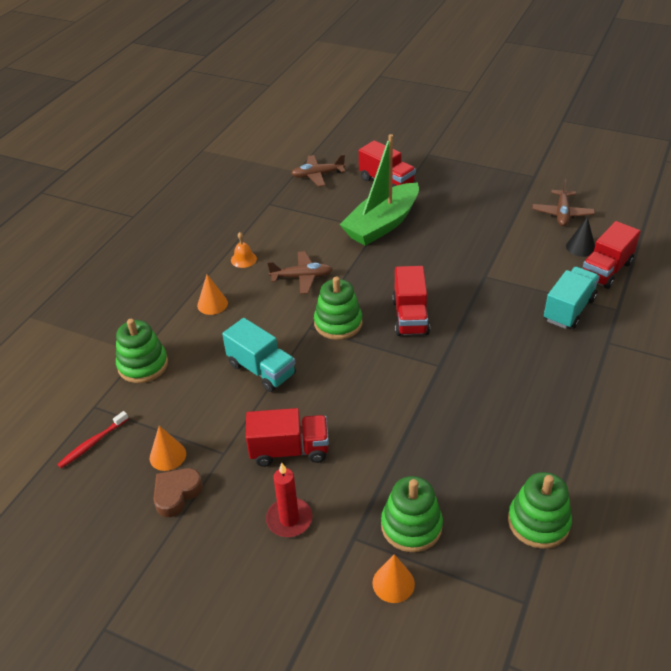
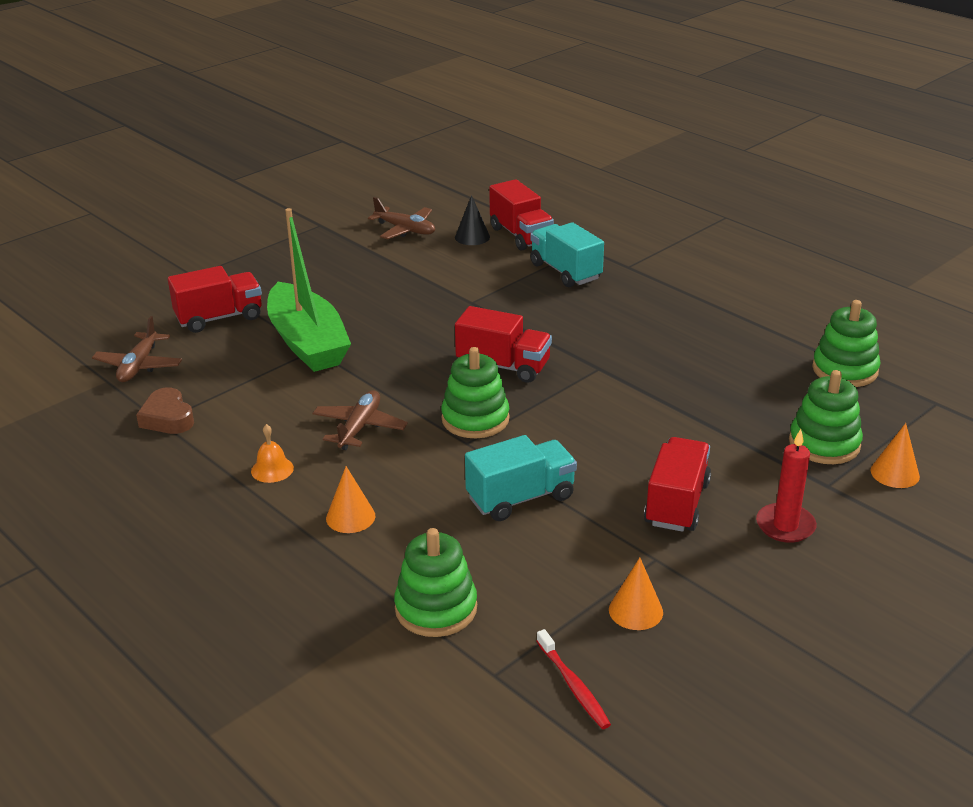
camera: 70 degrees left, 10 degrees down
brown heart [154,468,203,517] -> brown heart moved to [136,388,194,434]

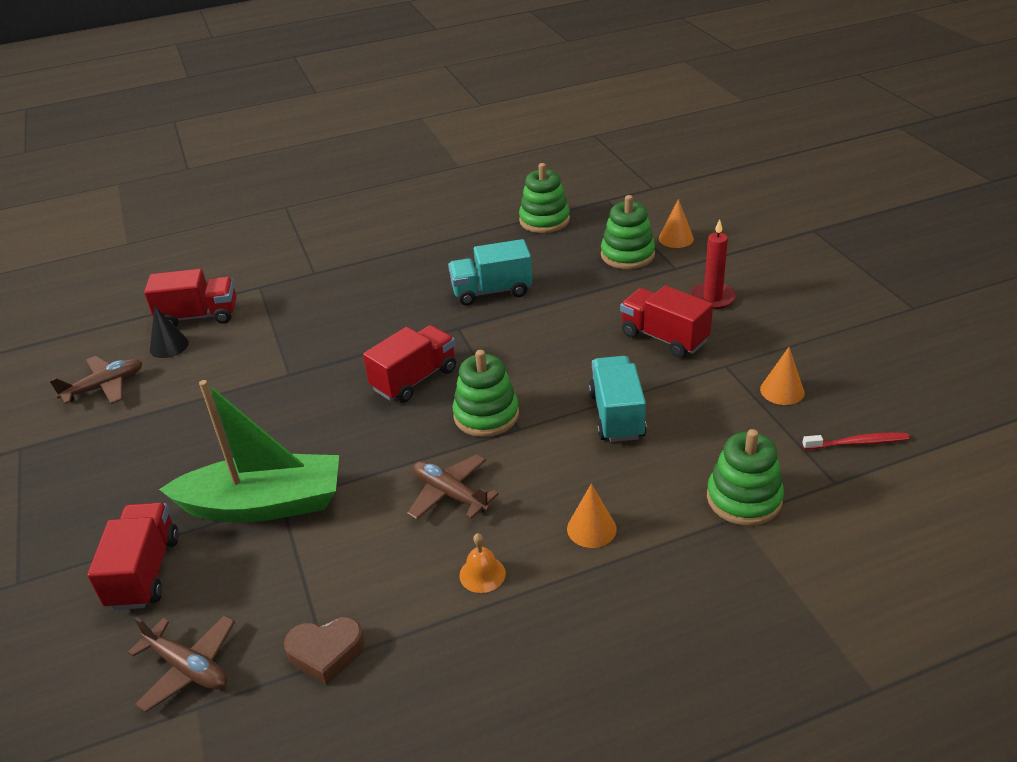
camera: 65 degrees left, 5 degrees up
turquoise truck [530,222,604,287] -> turquoise truck moved to [448,239,532,306]

